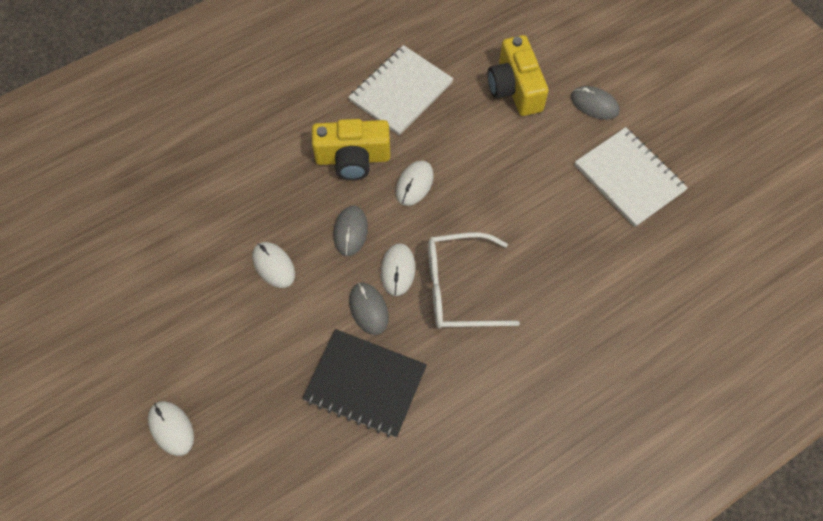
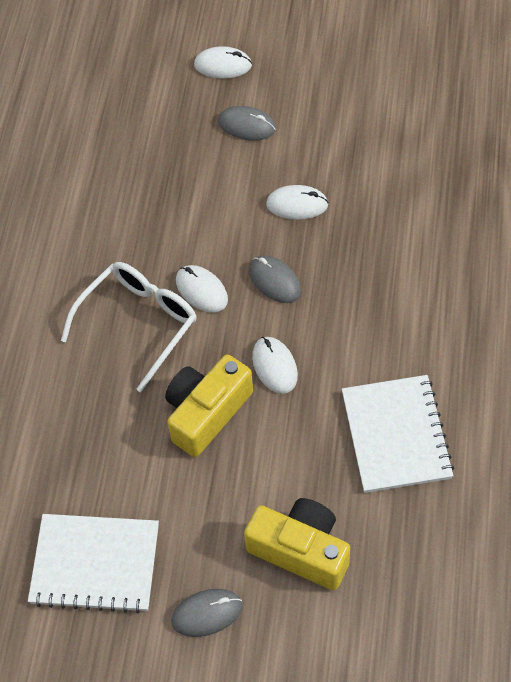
camera: 135 degrees right, 5 degrees down
black notebook [302,329,427,438] -> none
yellow camera [312,119,391,180] -> yellow camera moved to [165,354,253,457]
grey mouse [349,283,389,335] -> grey mouse moved to [218,106,276,141]

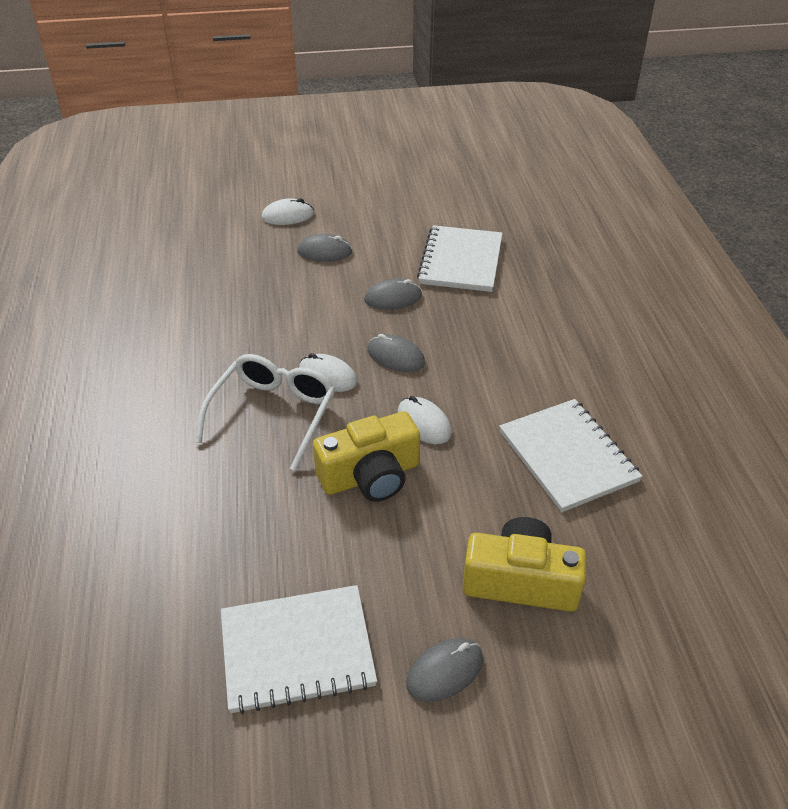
camera: 20 degrees left, 15 degrees down
yellow camera [165,354,253,457] -> yellow camera turned 135 degrees counterclockwise [313,411,420,502]
white mouse [266,185,329,220] -> grey mouse [364,279,422,309]
none -> white notebook [417,225,503,292]

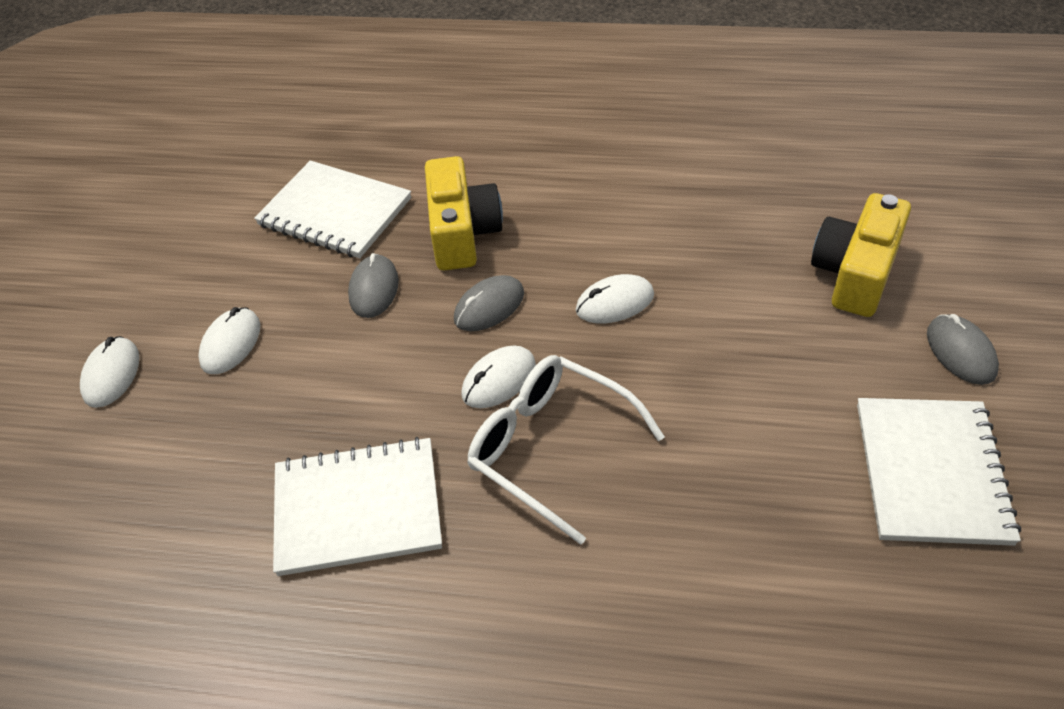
camera: 70 degrees left, 5 degrees up
grey mouse [297,234,352,261] -> white mouse [198,307,260,374]
yellow camera [313,411,420,502] -> yellow camera moved to [425,156,503,271]
white notebook [499,399,643,512] -> white notebook moved to [273,437,442,576]

